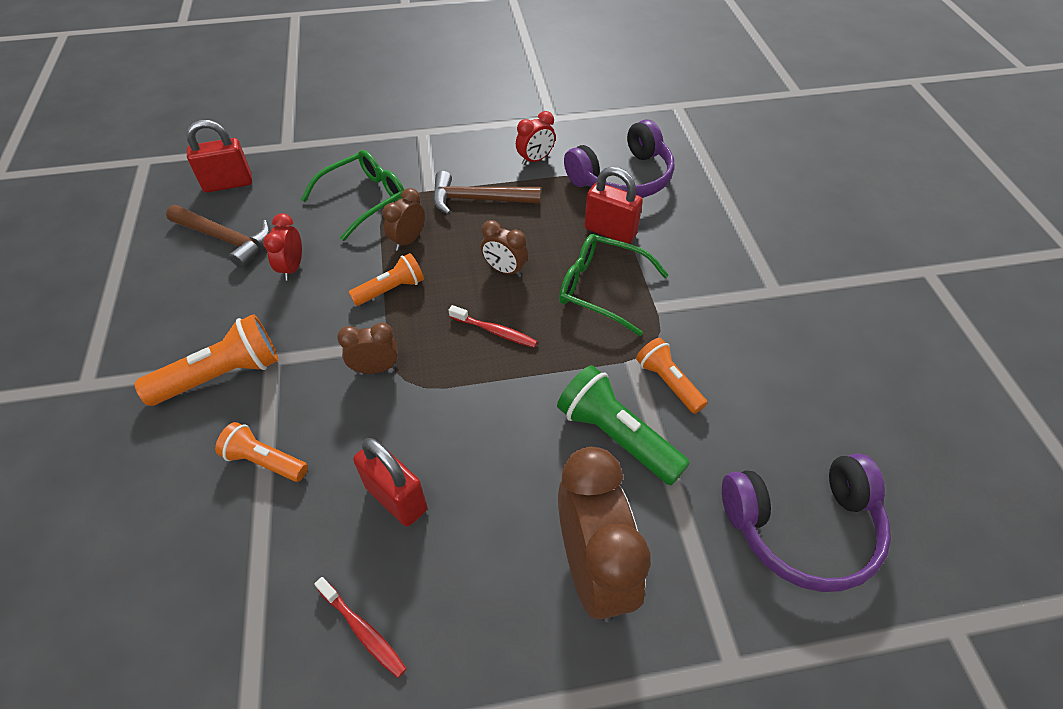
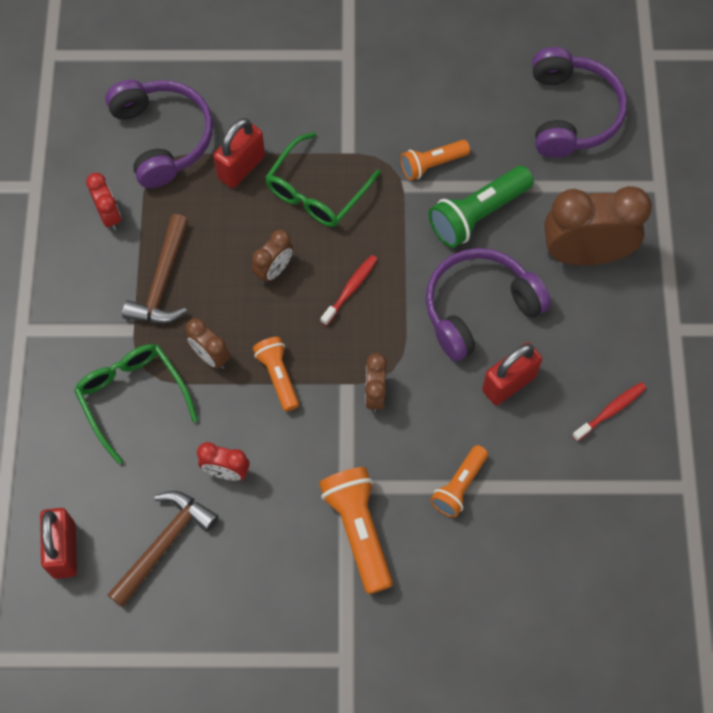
camera: 80 degrees left, 15 degrees up
none -> purple headphones [425,248,551,361]

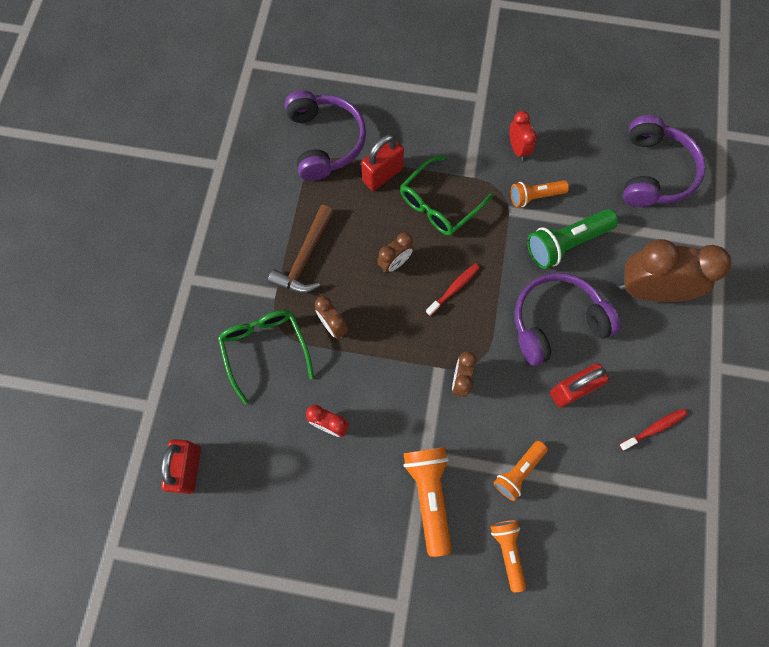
camera: 10 degrees right, 5 degrees up
red clock [86,173,121,230] -> red clock moved to [509,111,537,161]
brown hammer [107,491,219,607] -> none
orange flashlight [253,337,299,412] -> orange flashlight moved to [491,520,526,592]

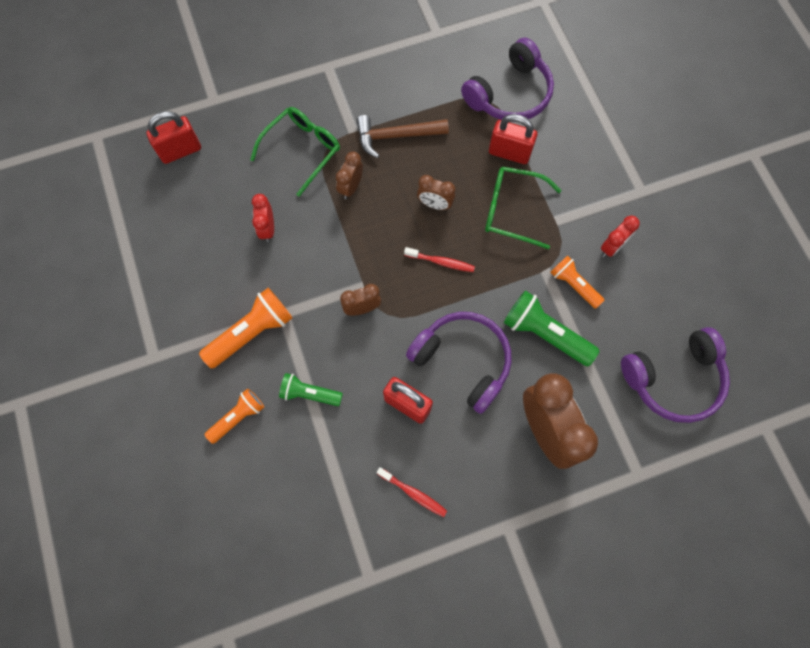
camera: 60 degrees right, 0 degrees up
orange flashlight [494,441,548,501] -> green flashlight [279,373,343,406]

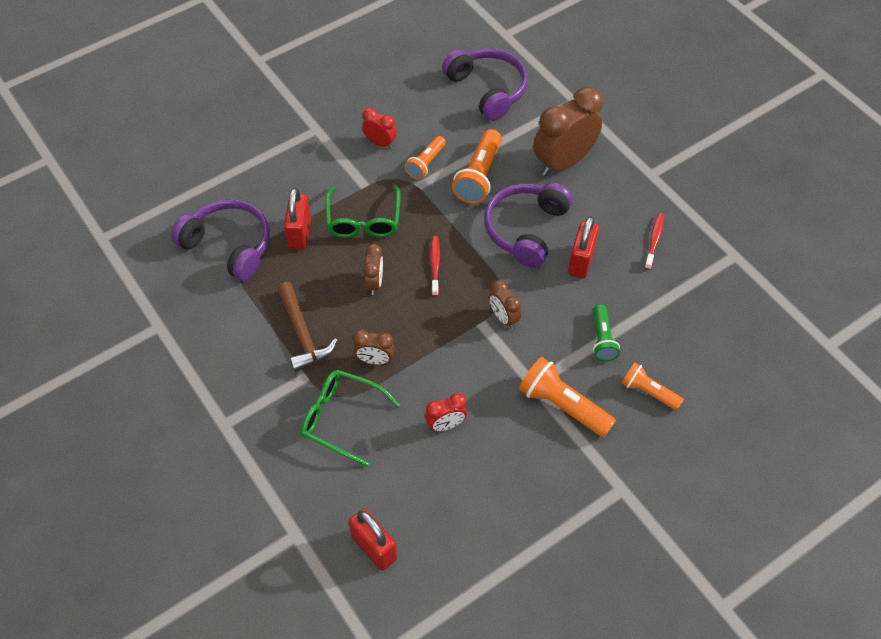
camera: 105 degrees left, 15 degrees down
green flashlight [504,290,599,366] -> orange flashlight [452,129,502,204]

